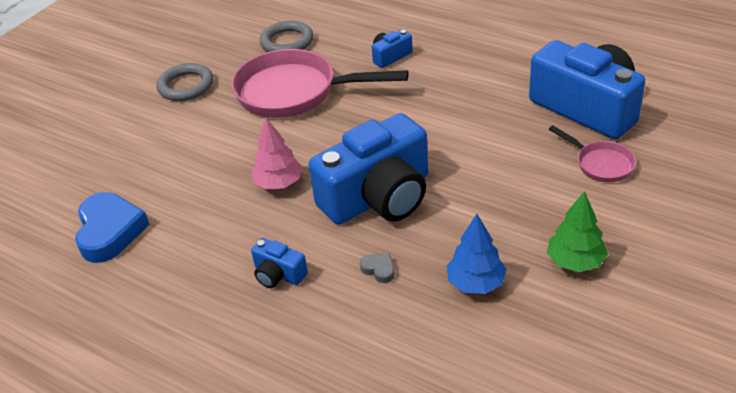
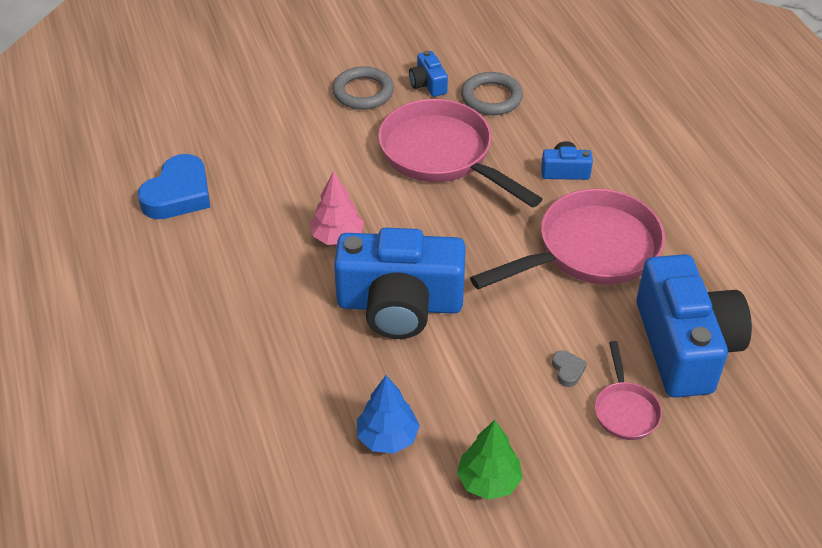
camera: 35 degrees right, 5 degrees up
blue camera [251,238,308,288] -> blue camera moved to [409,51,448,97]
grey heart [360,253,395,283] -> grey heart moved to [552,350,587,387]
none -> pink pan [470,188,665,289]

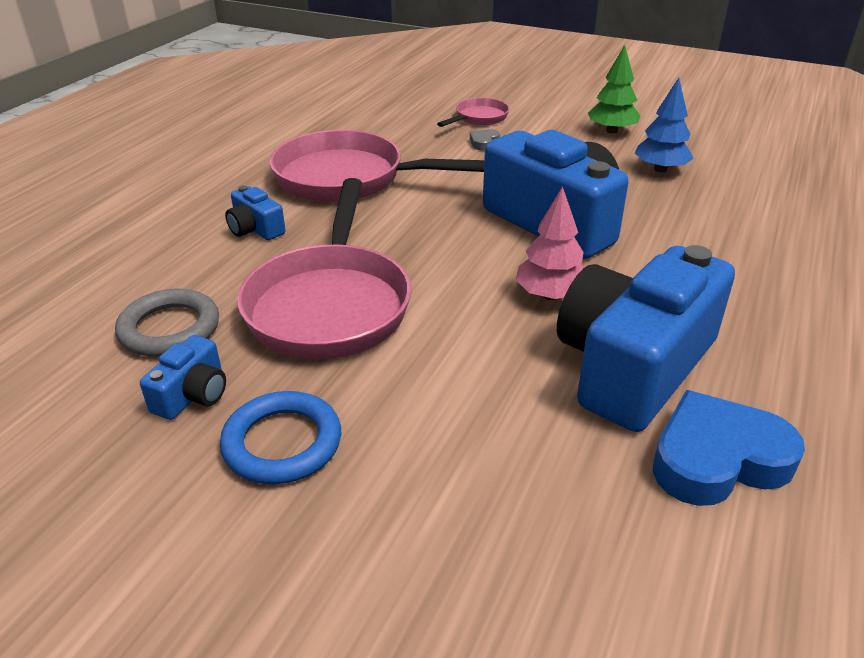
camera: 135 degrees left, 10 degrees down
grey ring [332,66,394,110] -> blue ring [220,391,341,484]
blue camera [636,254,752,398] -> blue camera moved to [557,245,735,432]

